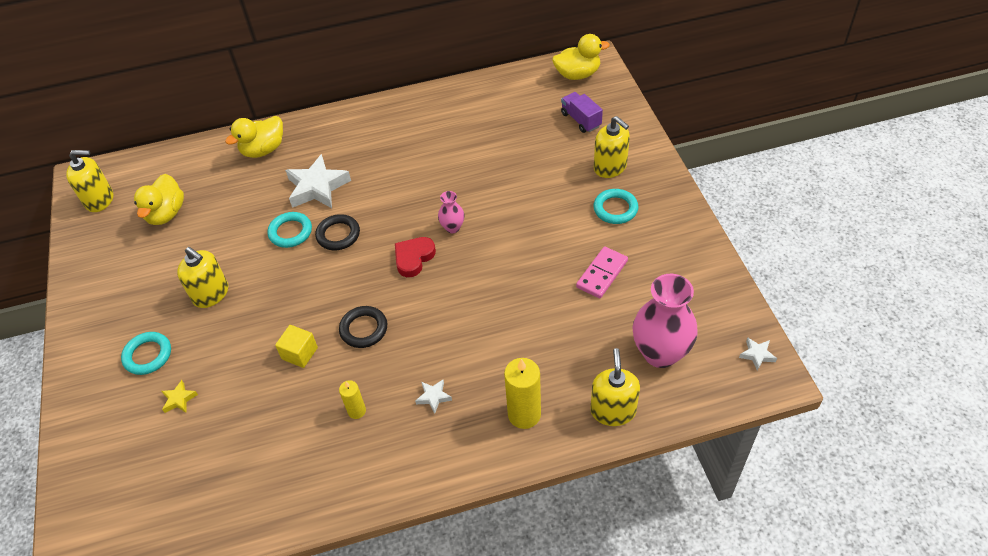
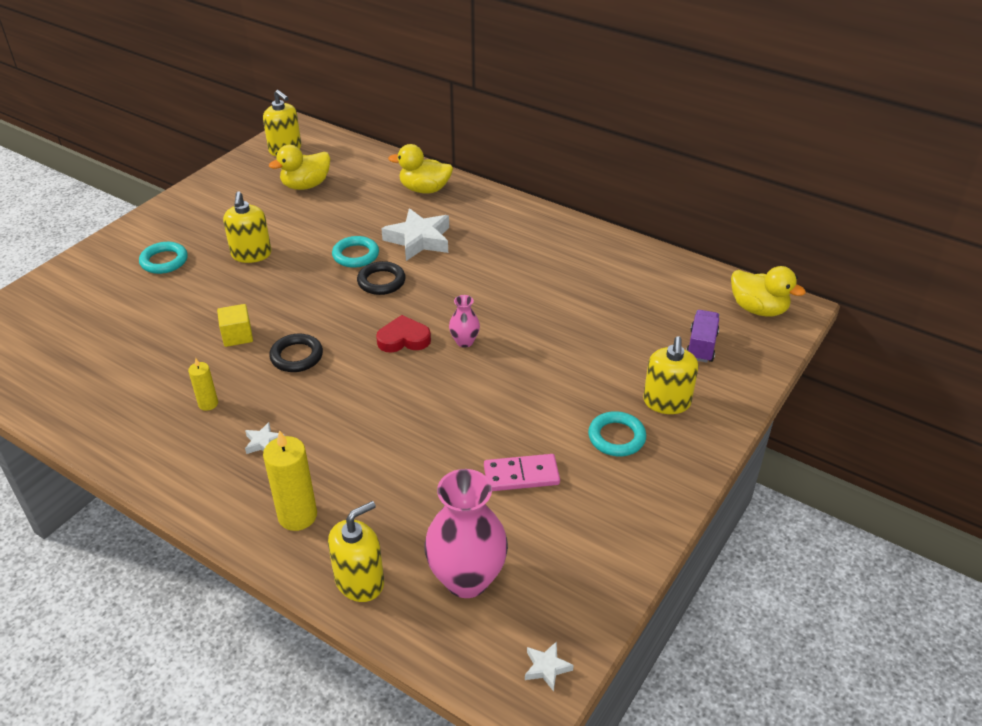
camera: 45 degrees right, 10 degrees down
yellow star [162,380,198,413] -> none

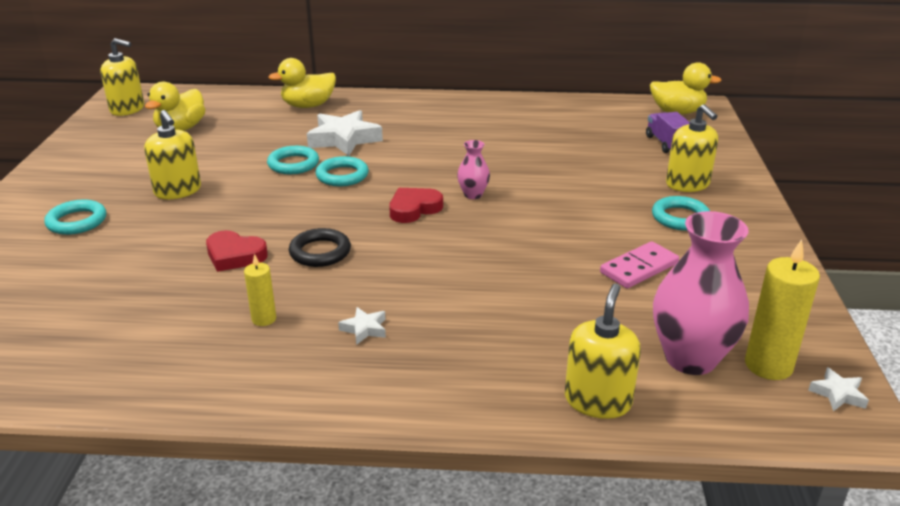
camera: 30 degrees left, 10 degrees down
yellow cube [217,304,253,347] -> red heart [206,230,268,272]
yellow candle [263,430,317,531] -> yellow candle moved to [745,239,820,380]
black ring [357,261,406,295] -> turquoise ring [315,156,369,186]

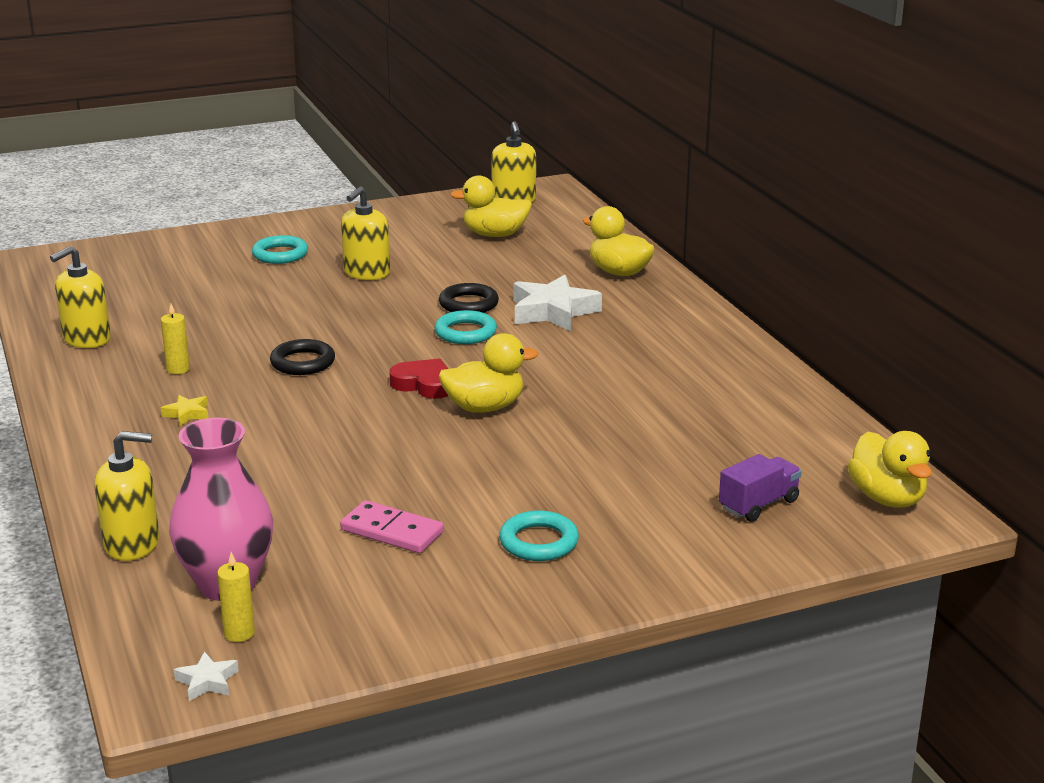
camera: 65 degrees right, 5 degrees down
red heart [206,230,268,272] -> none
turquoise ring [267,146,319,174] -> black ring [439,283,499,313]
white star [338,307,386,345] -> yellow star [161,395,208,426]
pink vase [457,140,490,199] -> yellow duck [439,333,538,413]
yellow soap dispenser [666,104,718,192] -> yellow soap dispenser moved to [50,246,111,348]
yellow candle [745,239,820,380] -> yellow candle [217,552,255,642], size x0.56

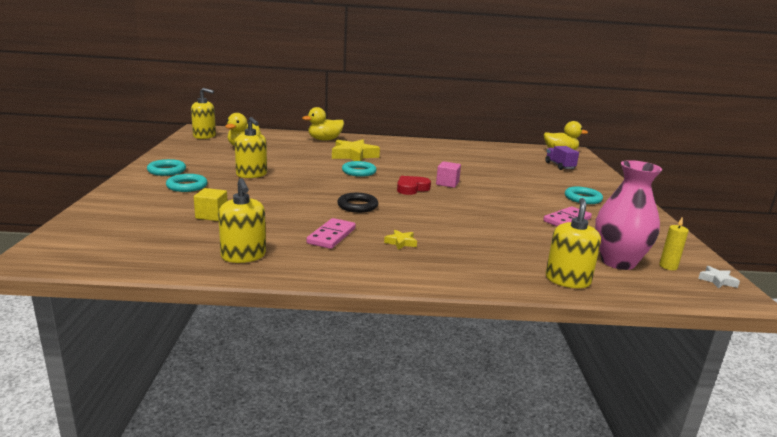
camera: 70 degrees left, 5 degrees down
yellow candle [161,304,190,374] -> pink domino [306,218,356,249]
black ring [439,283,499,313] -> none
yellow duck [439,333,538,413] -> pink cube [436,161,461,188]
white star [513,275,602,331] -> yellow star [332,139,380,161]
none -> turquoise ring [147,159,186,176]
none -> yellow cube [194,188,227,221]

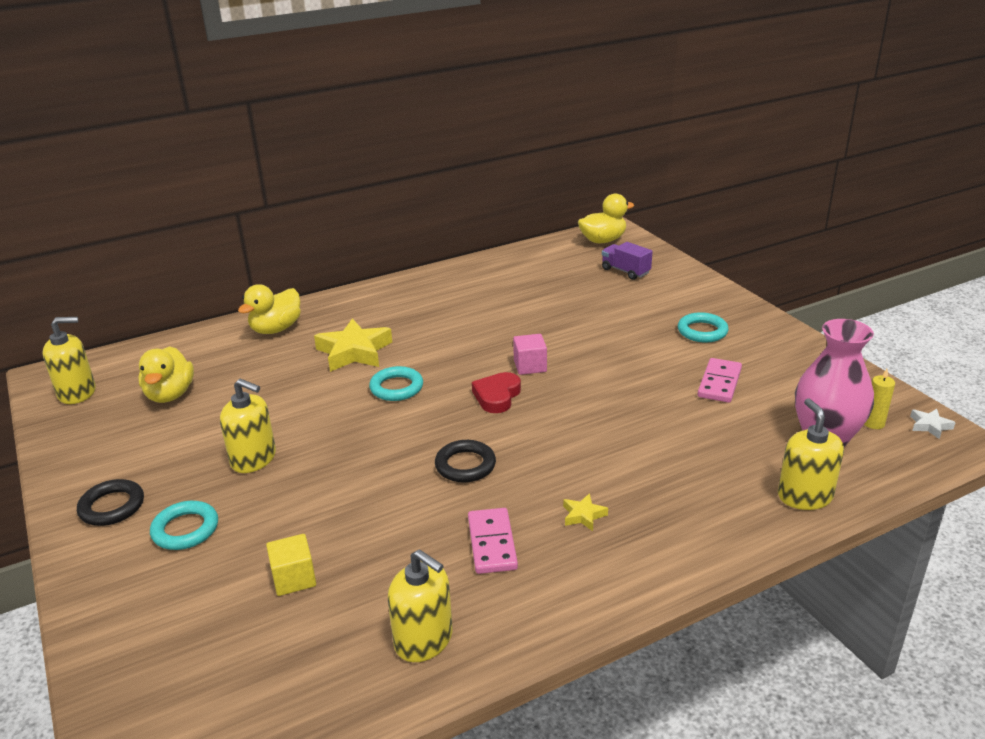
camera: 25 degrees left, 10 degrees up
turquoise ring [147,159,186,176] -> black ring [77,479,144,526]

